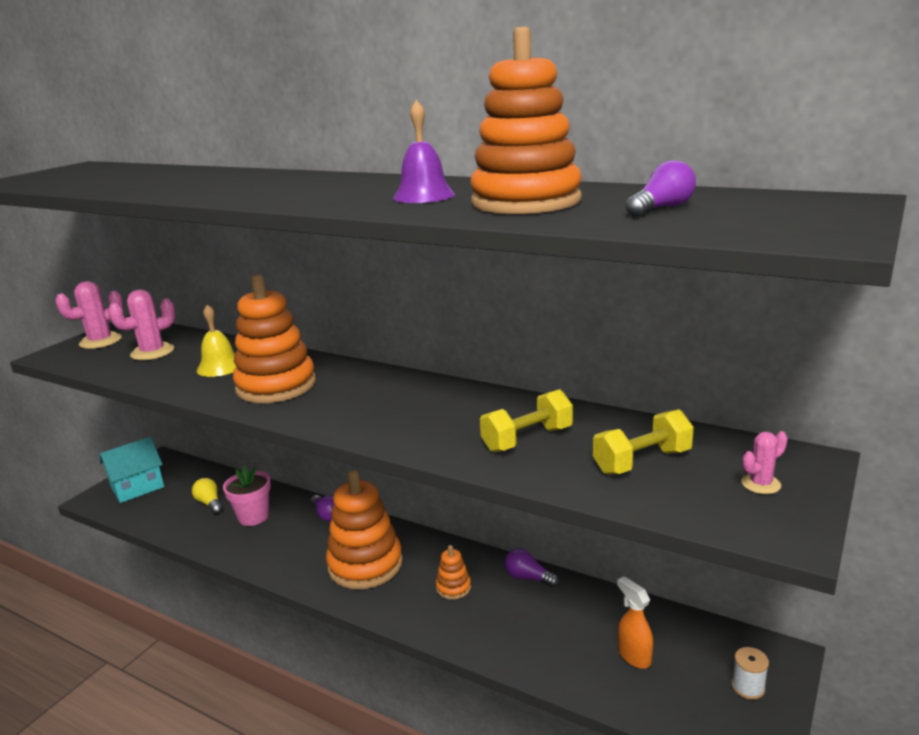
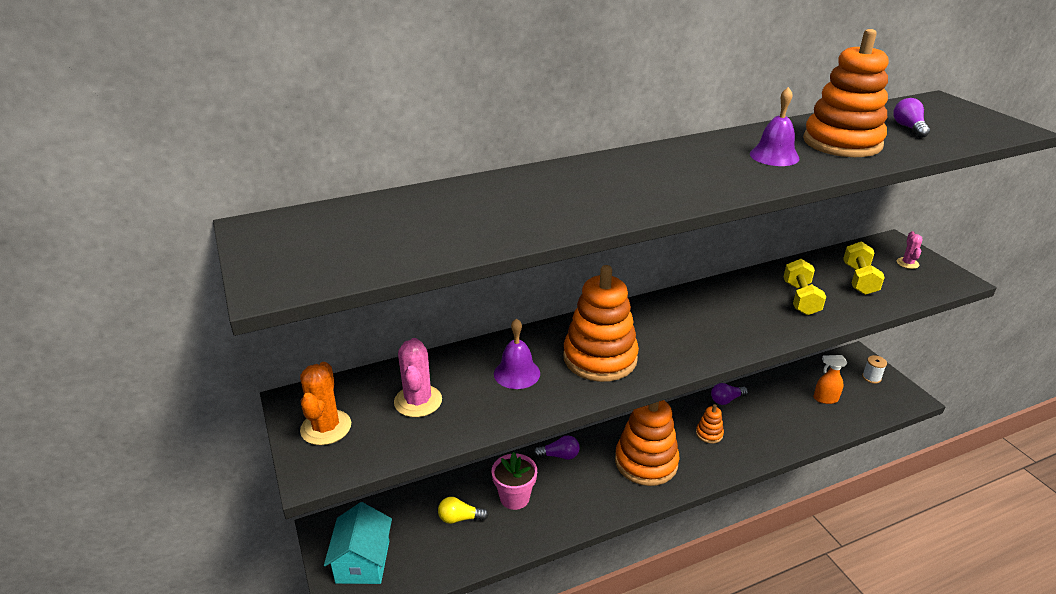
camera: 55 degrees left, 10 degrees up
pink cactus [55,281,123,349] -> orange cactus [300,362,351,445]
yellow bell [197,305,236,377] -> purple bell [494,318,540,389]

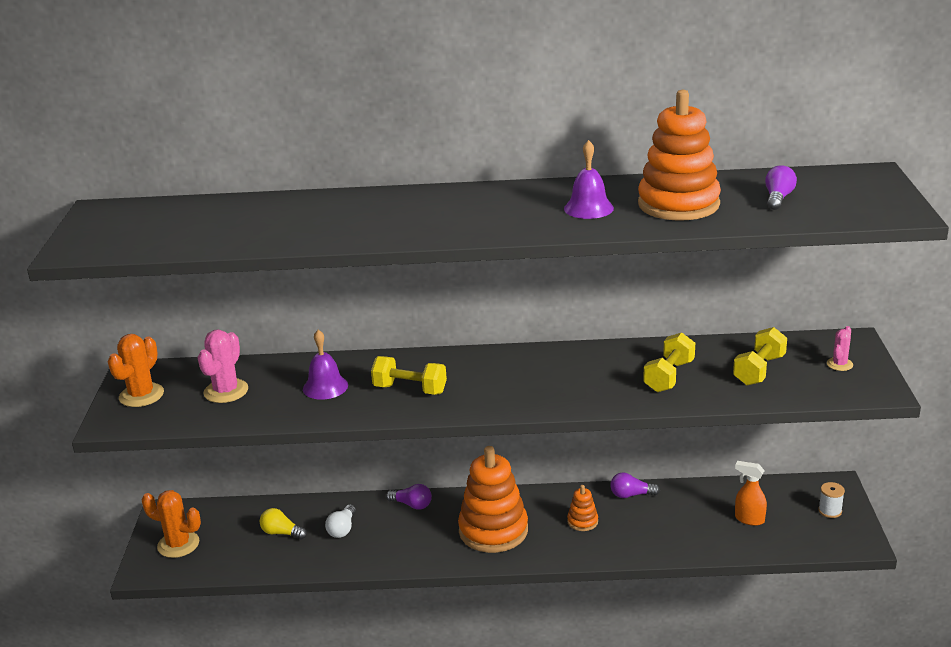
camera: 25 degrees right, 5 degrees down
turquoise house [324,502,392,584] -> orange cactus [142,490,201,558]
pink flower pot [492,452,537,510] -> white light bulb [325,504,356,538]
orange stacking toy [563,265,639,382] -> yellow dumbbell [371,356,447,395]

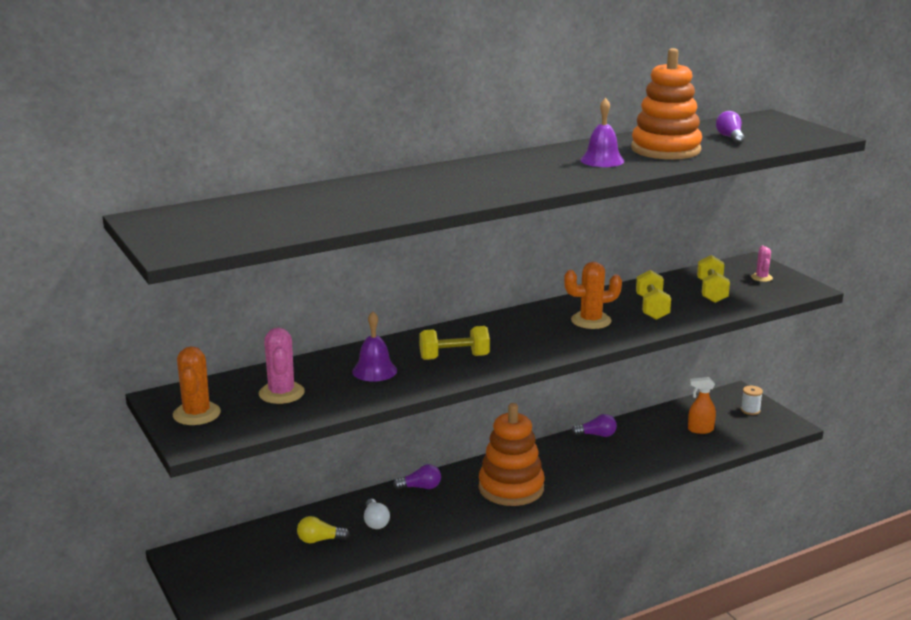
camera: 30 degrees left, 5 degrees down
orange cactus [142,490,201,558] -> orange cactus moved to [564,262,622,329]
orange stacking toy [567,485,598,531] -> none
purple light bulb [610,472,660,498] -> purple light bulb turned 150 degrees counterclockwise [571,414,617,437]

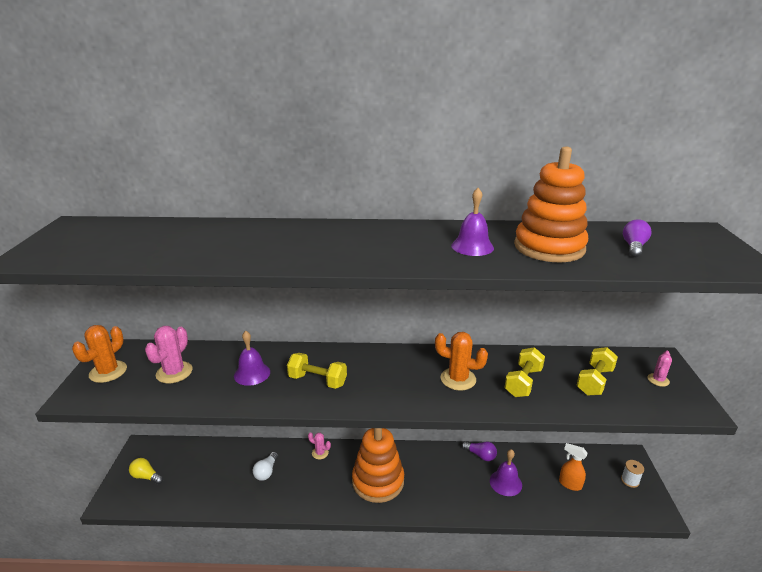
camera: 30 degrees right, 5 degrees up
yellow light bulb [297,516,350,543] -> yellow light bulb moved to [129,458,163,484]
purple light bulb [393,464,441,490] -> pink cactus [308,432,331,459]
none -> purple bell [490,449,522,496]

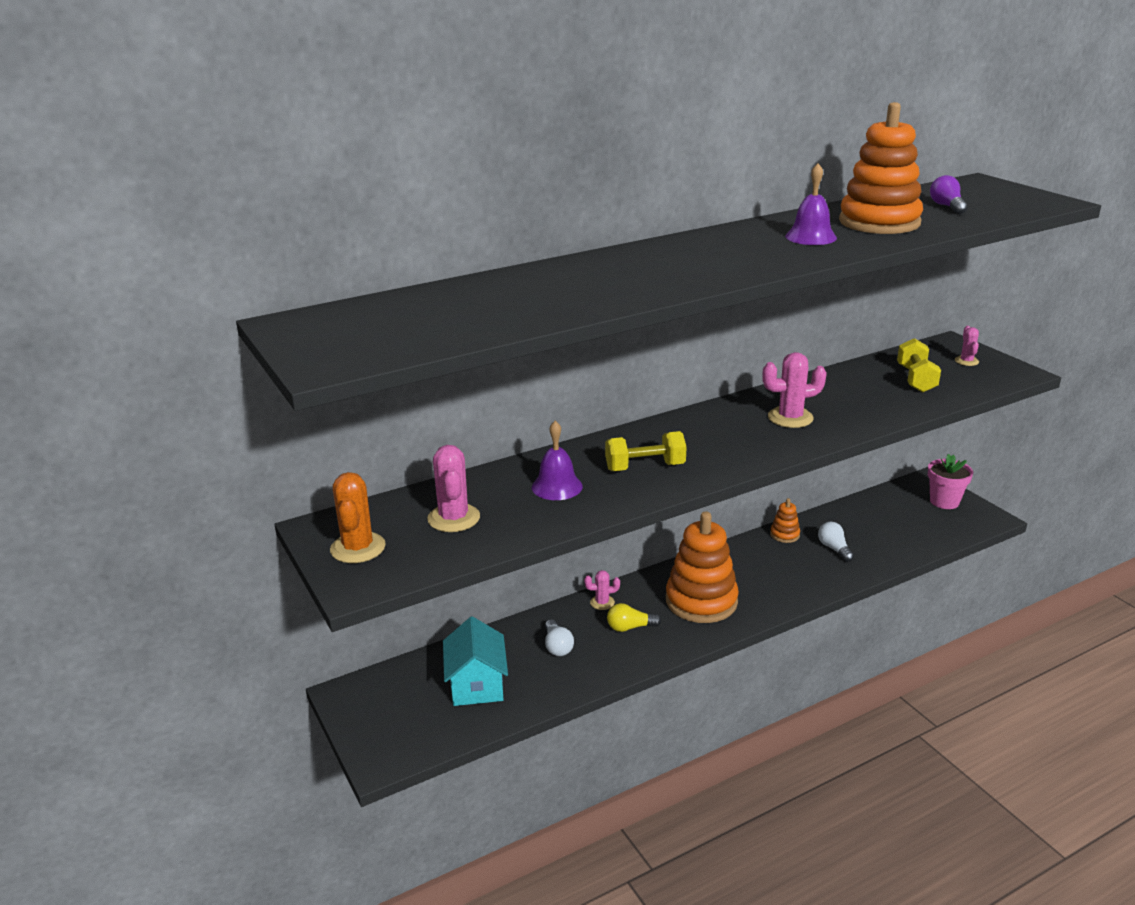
camera: 30 degrees left, 0 degrees up
yellow light bulb [129,458,163,484] -> yellow light bulb moved to [607,603,661,632]
orange cactus [435,332,488,391] -> pink cactus [762,352,827,428]
purple light bulb [462,441,497,461] -> orange stacking toy [770,498,800,543]
purple bell [490,449,522,496] -> white light bulb [818,522,854,562]
yellow dumbbell [504,347,545,397] -> none
orange spray bottle [559,443,587,491] -> none
white spool [621,460,644,488] -> pink flower pot [928,454,973,509]
none -> turquoise house [443,616,508,706]

